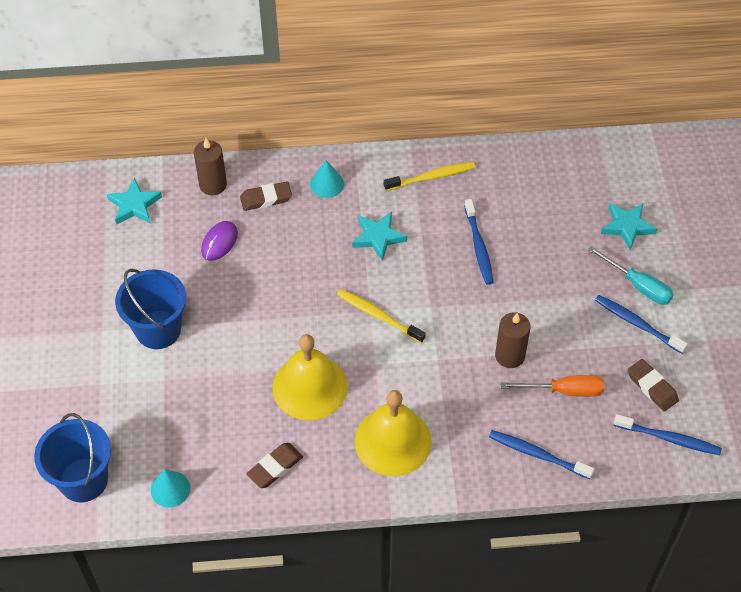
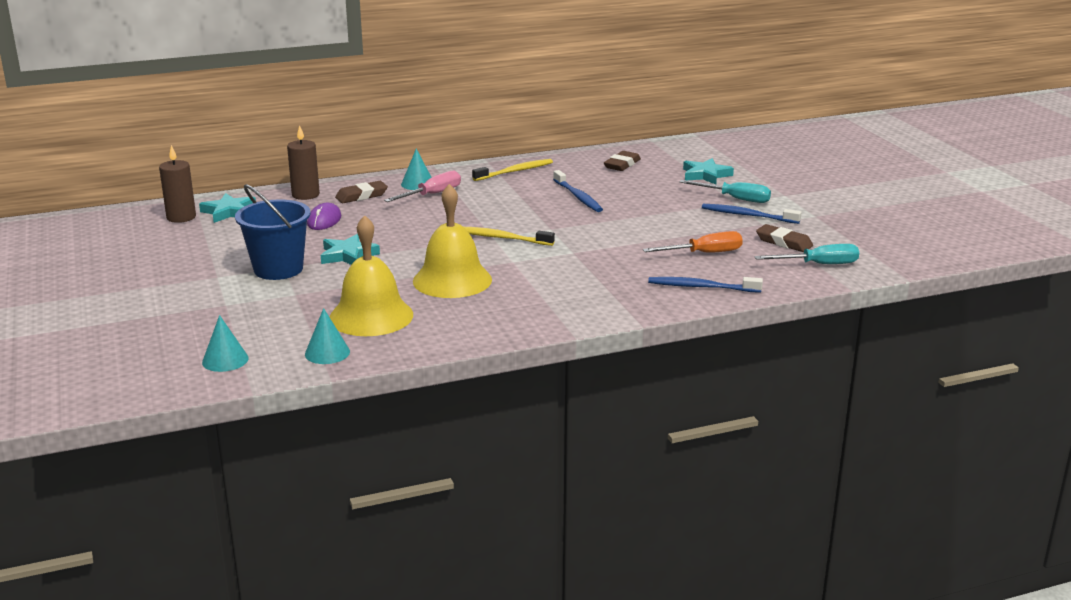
camera: 15 degrees left, 30 degrees down
blue bucket [34,413,111,502] -> turquoise cone [202,315,249,372]
brown eraser [246,443,303,488] -> brown eraser moved to [604,151,641,171]
turquoise star [352,212,407,261] -> turquoise star moved to [321,234,380,265]
yellow bell [355,390,432,476] -> yellow bell moved to [329,215,413,336]
brown candle [495,312,531,368] -> brown candle moved to [159,145,196,223]
blue toothbrush [614,414,722,455] -> turquoise screwdriver [754,244,859,264]
none -> pink screwdriver [384,171,461,202]

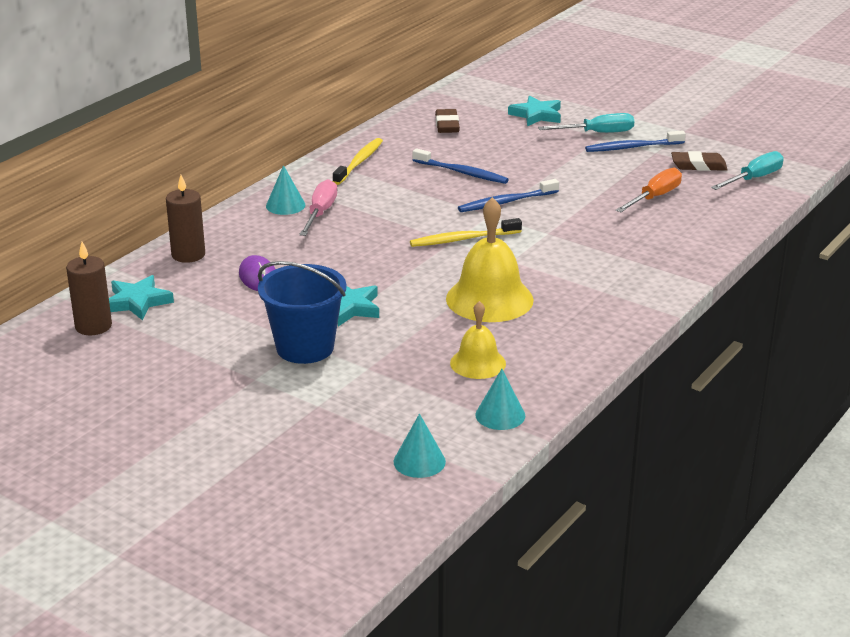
camera: 35 degrees left, 5 degrees up
yellow bell [329,215,413,336] -> yellow bell [450,301,506,379], size x0.59
brown eraser [335,181,388,203] -> none
blue toothbrush [648,277,763,293] -> blue toothbrush moved to [458,179,559,212]

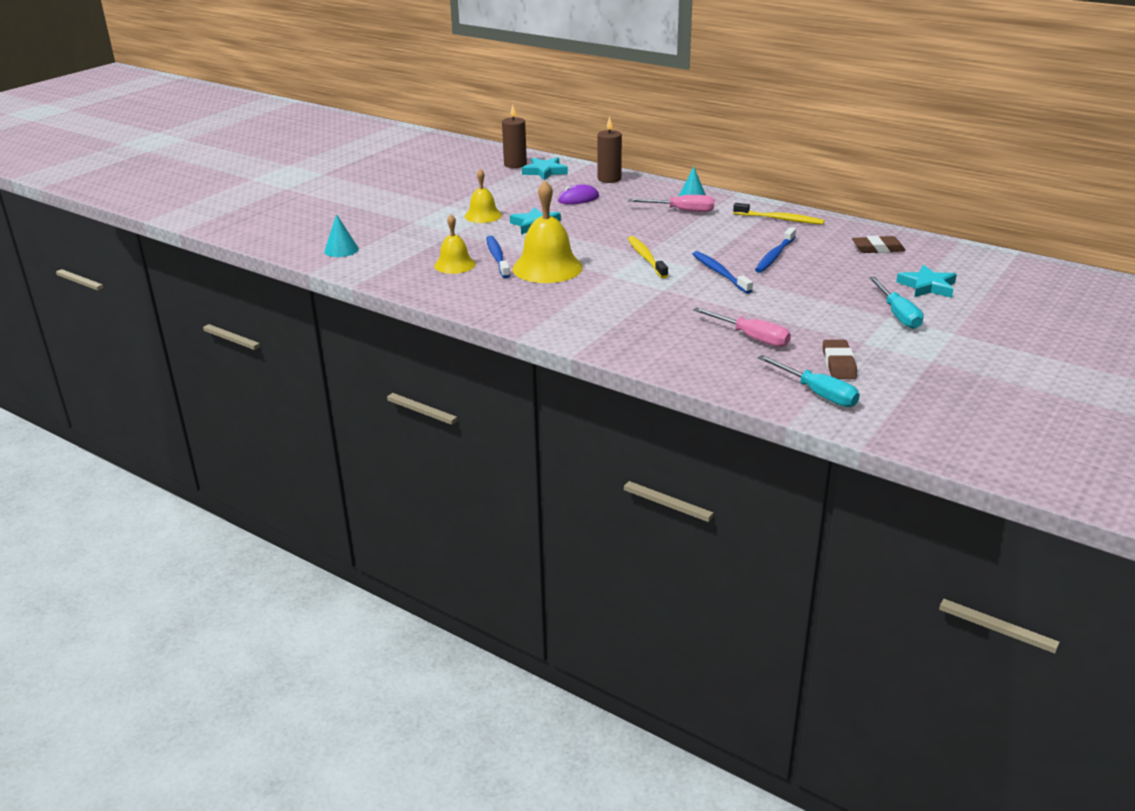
camera: 90 degrees right, 0 degrees up
blue bucket [258,261,346,364] -> yellow bell [464,169,502,223]
turquoise cone [475,369,525,430] -> none
blue toothbrush [585,130,686,152] -> blue toothbrush moved to [486,236,510,278]
orange screwdriver [616,167,682,212] -> pink screwdriver [693,307,791,347]

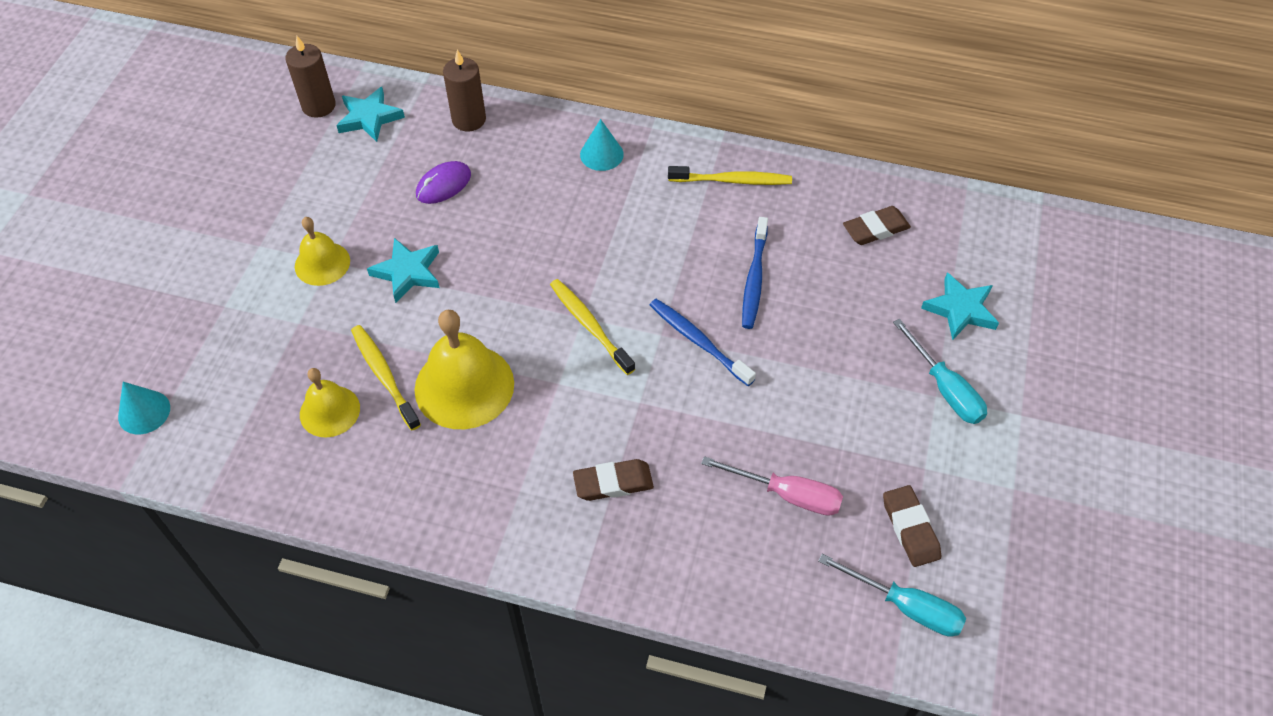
camera: 20 degrees left, 25 degrees up
blue toothbrush [486,236,510,278] -> yellow toothbrush [351,325,421,430]
pink screwdriver [628,195,714,212] -> none
none -> brown eraser [573,459,654,501]

